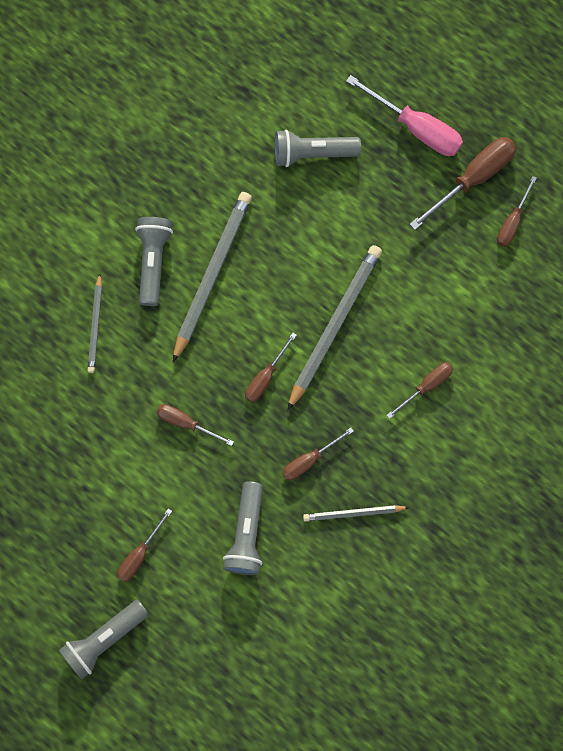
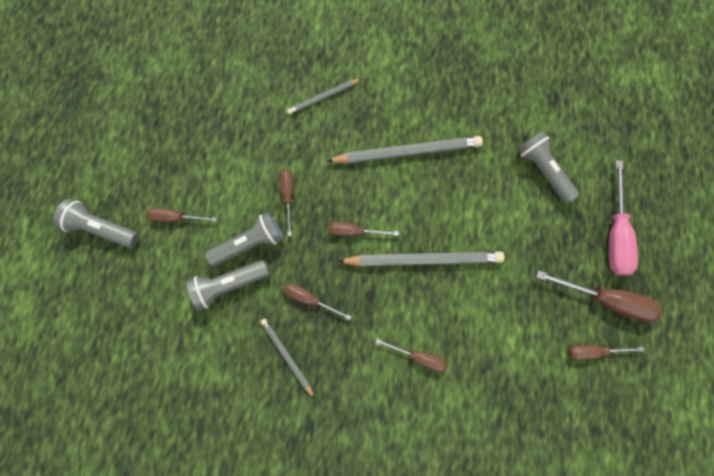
camera: 60 degrees right, 0 degrees up
grey flashlight [135,217,173,306] -> grey flashlight moved to [205,212,283,267]

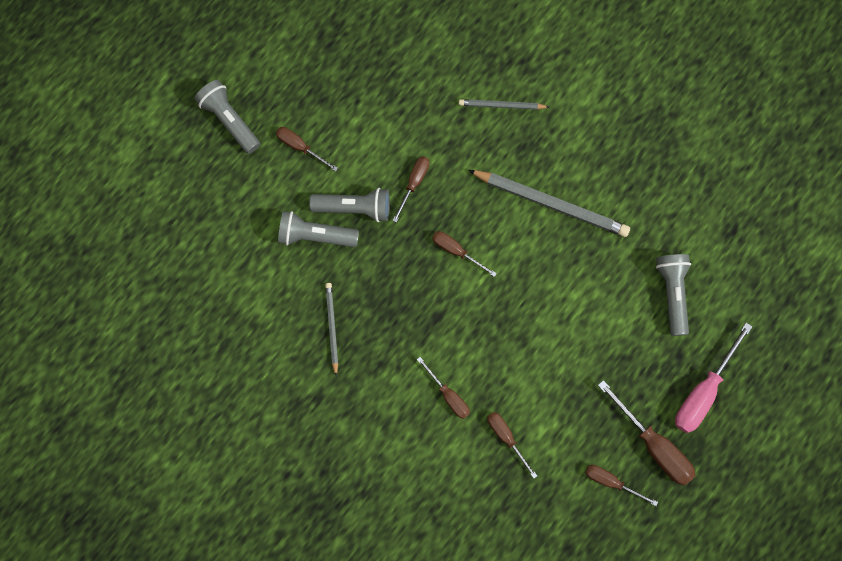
camera: 30 degrees right, 0 degrees up
brown screwdriver [284,283,352,320] -> brown screwdriver moved to [487,412,537,478]
grey pencil [337,251,504,266] -> none

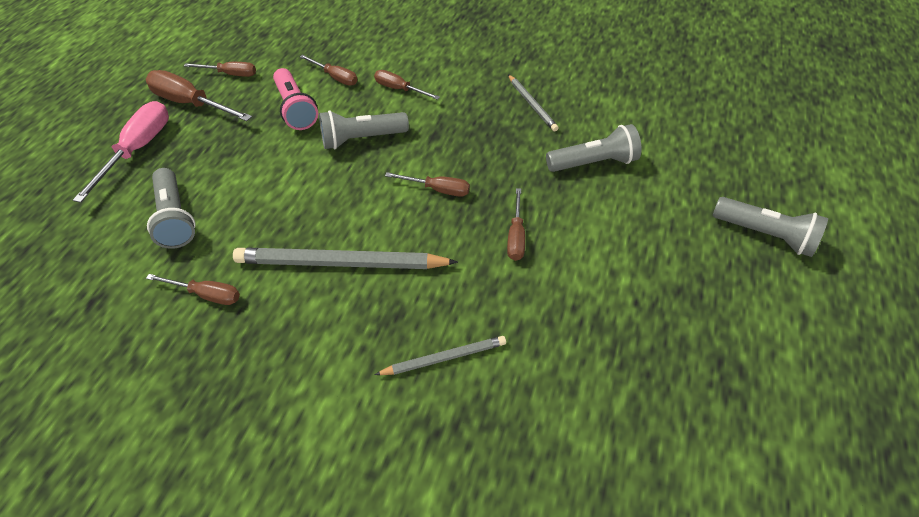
camera: 160 degrees right, 25 degrees down
brown screwdriver [276,127,338,172] -> brown screwdriver moved to [146,274,240,305]
grey flashlight [309,188,390,222] -> grey flashlight moved to [319,110,409,149]
none -> pink flashlight [273,68,318,130]

